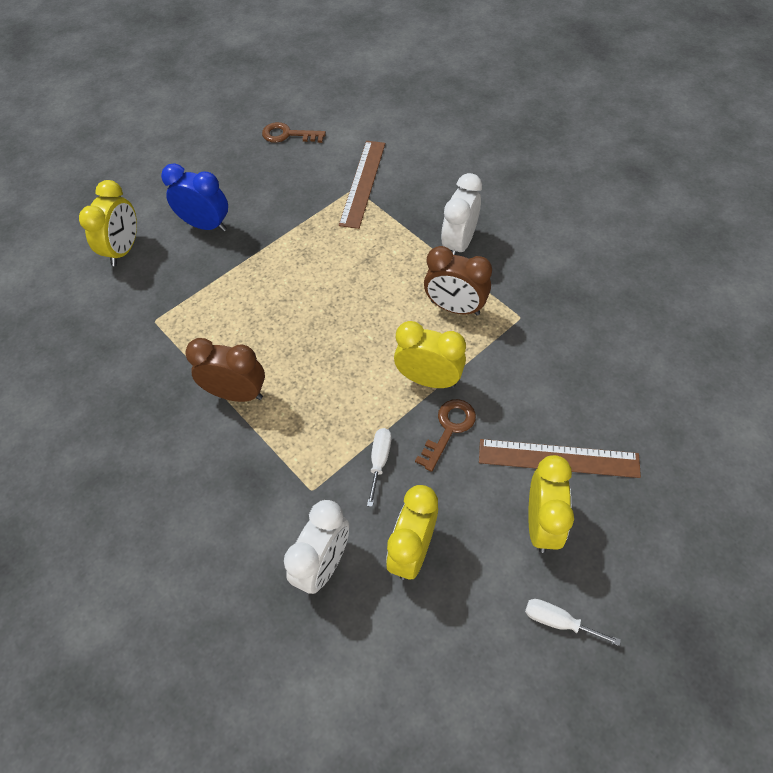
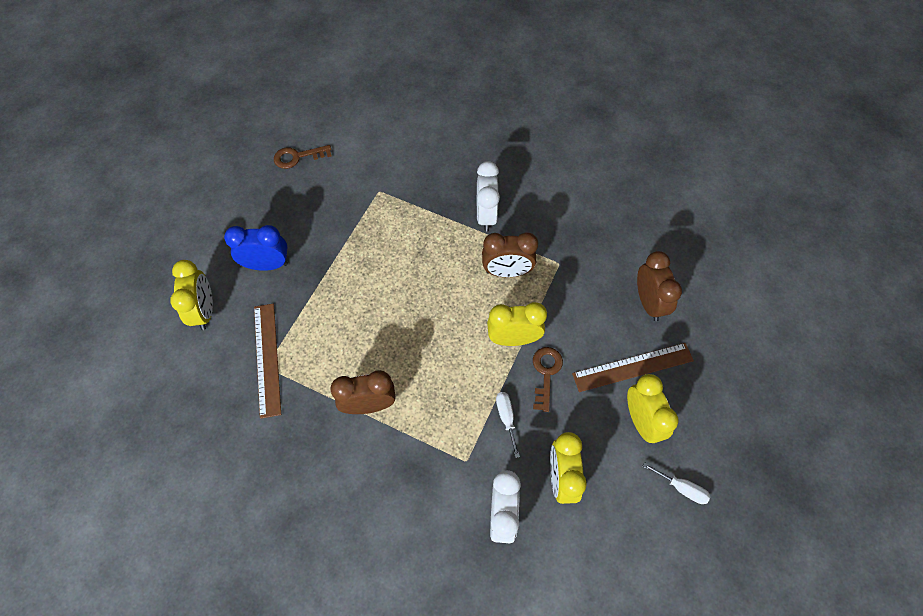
camera: 25 degrees left, 5 degrees up
brown ruler [339,141,385,229] -> brown ruler moved to [254,304,281,419]
white screwdriver [525,599,621,646] -> white screwdriver turned 150 degrees counterclockwise [643,462,711,504]
none -> brown clock [637,251,682,321]

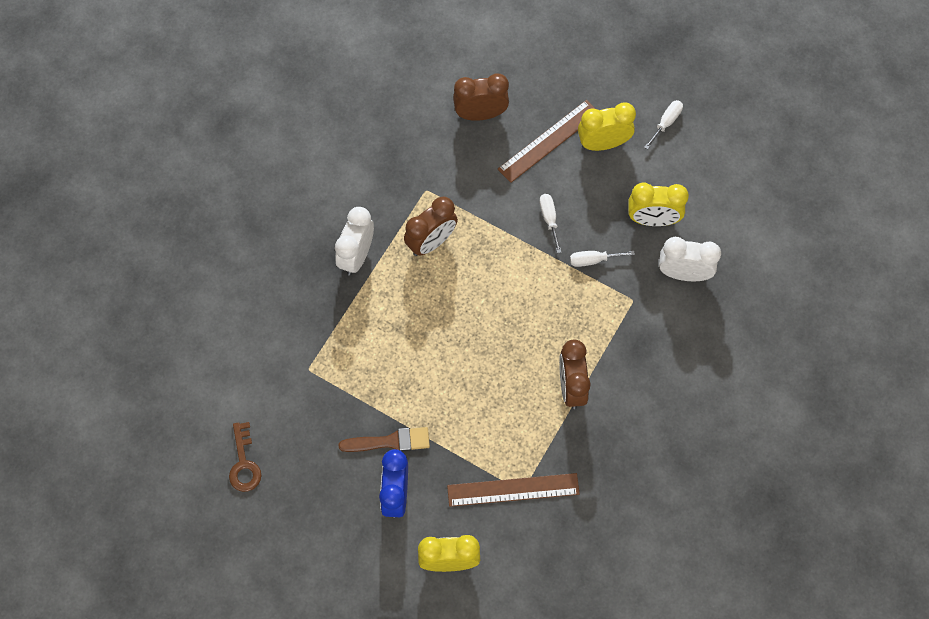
camera: 85 degrees left, 5 degrees up
white clock [477,161,500,232] -> white clock turned 105 degrees clockwise [335,207,374,275]
brown clock [482,232,538,277] -> brown clock turned 45 degrees clockwise [404,197,458,256]
yellow clock [487,302,547,346] -> none
brown key [533,347,563,412] -> white screwdriver [539,194,561,253]
brown ruler [572,343,694,392] -> brown ruler turned 60 degrees clockwise [498,100,595,183]
none -> brown brush [338,427,430,452]

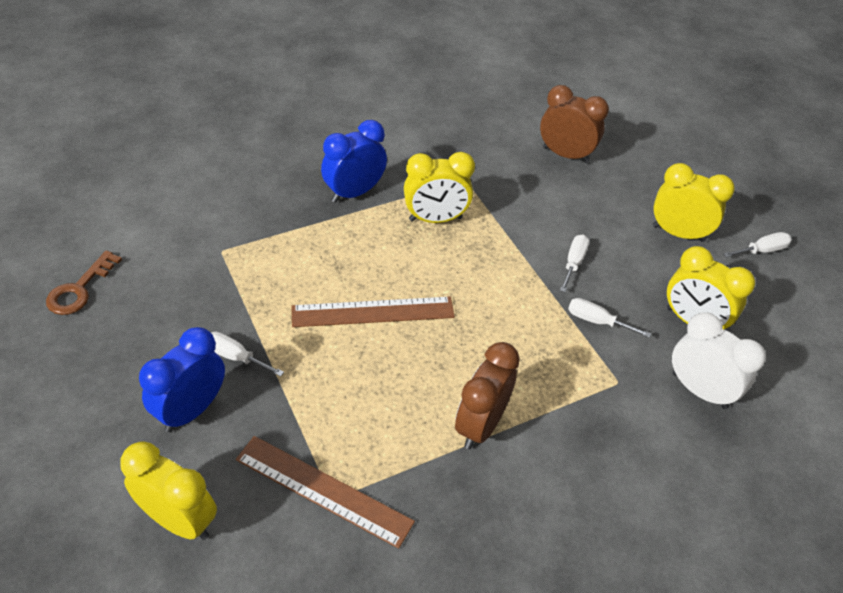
camera: 30 degrees right, 20 degrees down
white clock [335,207,374,275] -> blue clock [321,120,387,203]
brown brush [338,427,430,452] -> white screwdriver [211,332,284,377]
brown clock [404,197,458,256] -> yellow clock [404,152,475,223]
brown ruler [498,100,595,183] -> brown ruler moved to [291,297,455,327]

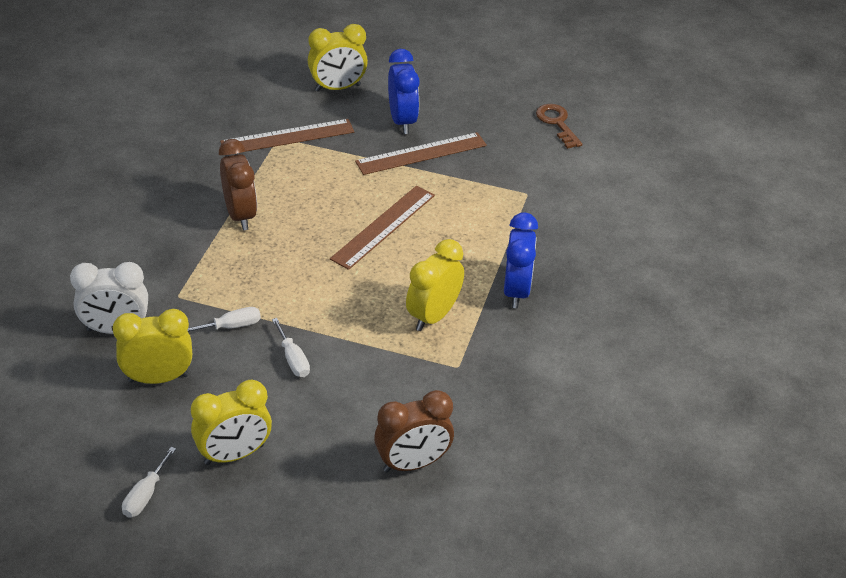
camera: 135 degrees right, 5 degrees down
white screwdriver [211,332,284,377] -> brown ruler [355,132,487,175]

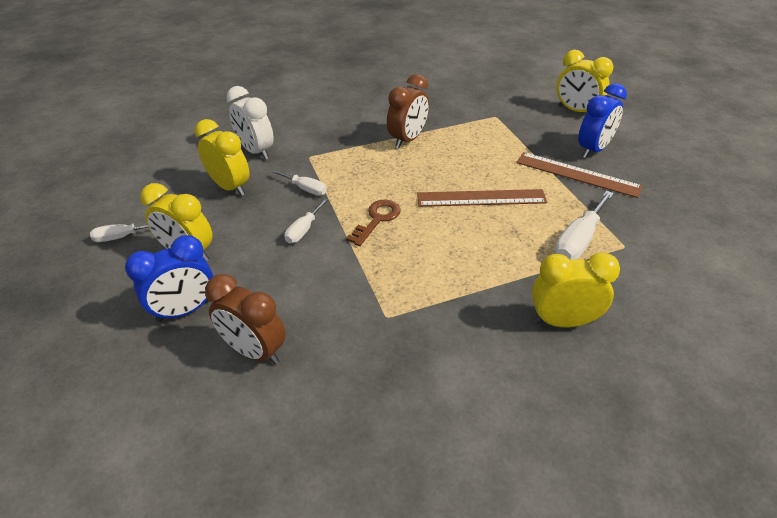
camera: 55 degrees right, 0 degrees up
brown ruler [220,119,354,152] -> none
yellow clock [406,239,464,331] -> yellow clock moved to [532,252,620,327]
blue clock [504,213,538,308] -> blue clock moved to [125,235,213,322]
brown key [536,104,582,149] -> brown key moved to [346,200,401,246]
none -> white screwdriver [555,191,614,260]

